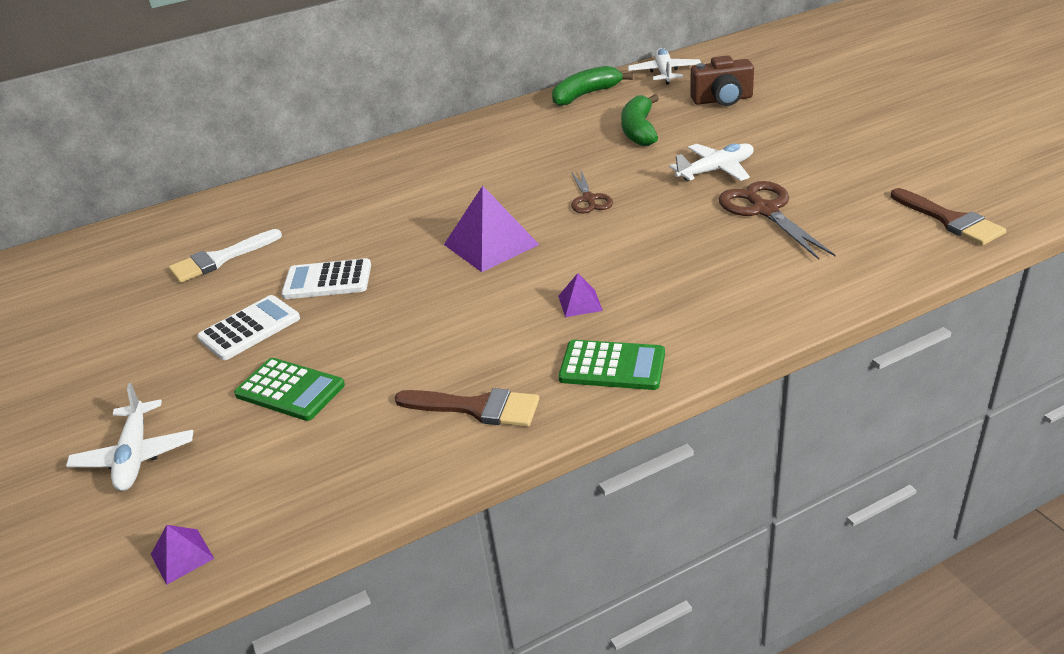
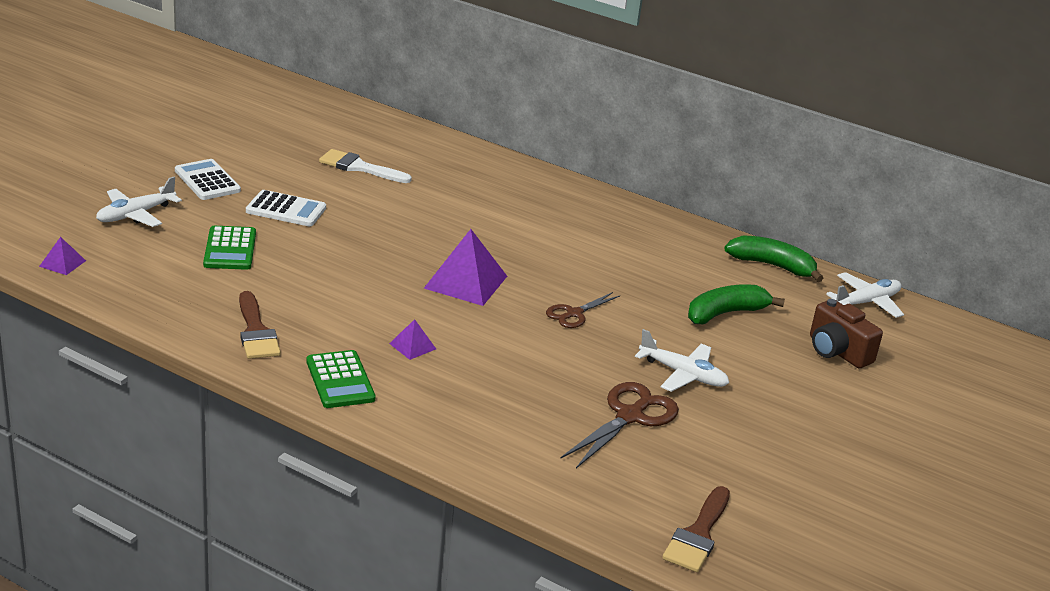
camera: 50 degrees right, 5 degrees down
white calculator [282,258,371,299] -> white calculator moved to [175,159,241,200]

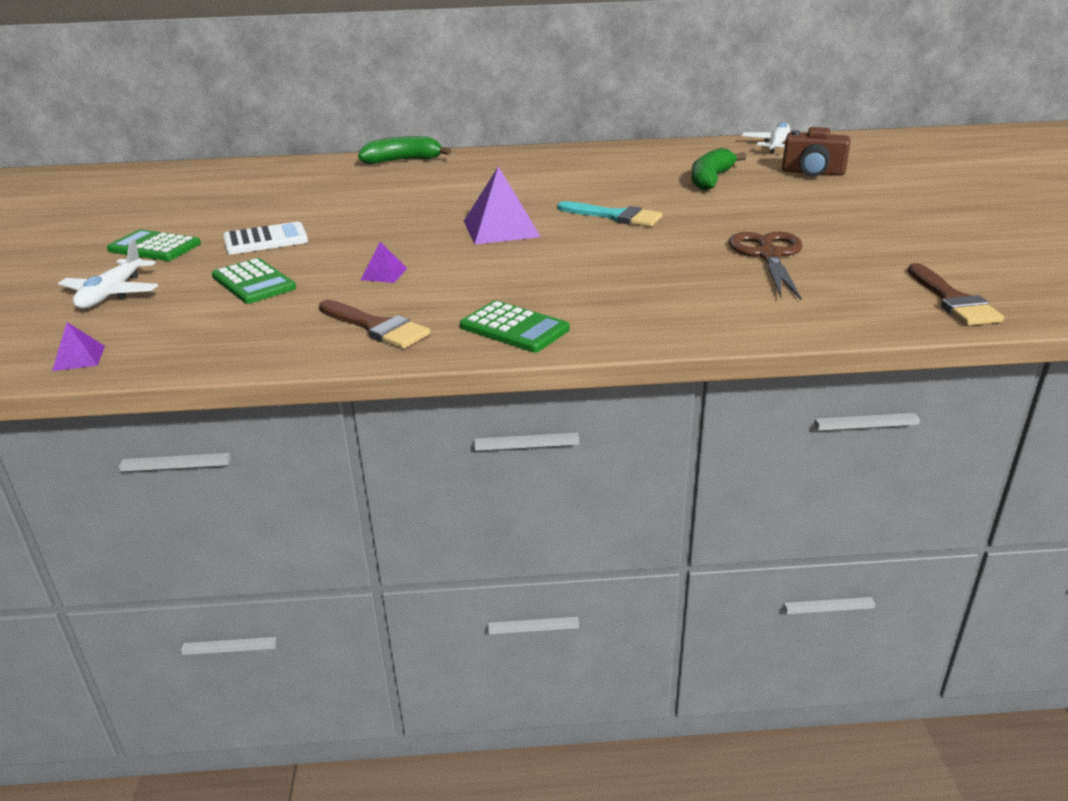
camera: 30 degrees left, 0 degrees up
white calculator [175,159,241,200] -> green calculator [107,229,201,261]
white brush [319,149,412,183] -> none
purple pyramid [389,319,436,360] -> purple pyramid moved to [361,242,407,283]
brown scissors [546,292,620,328] -> turquoise brush [557,201,662,227]
white plane [635,329,729,392] -> none
green banana [724,236,823,282] -> green banana moved to [358,136,451,164]

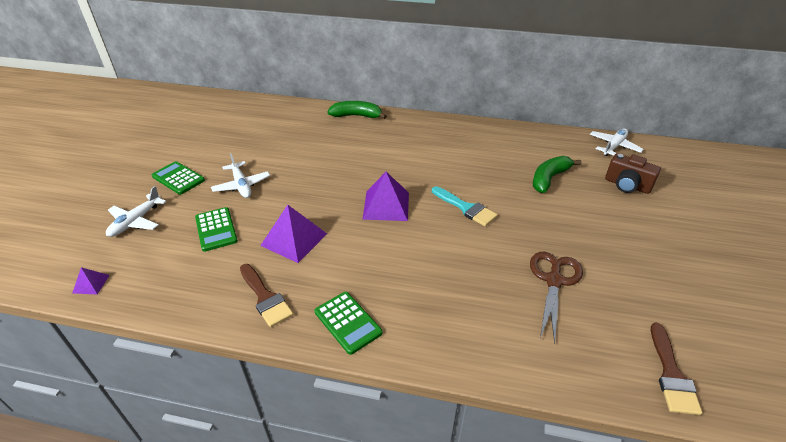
camera: 15 degrees right, 10 degrees up
white calculator [223,222,308,255] -> white plane [211,153,270,198]
purple pyramid [361,242,407,283] -> purple pyramid [260,205,327,263], size x2.04

